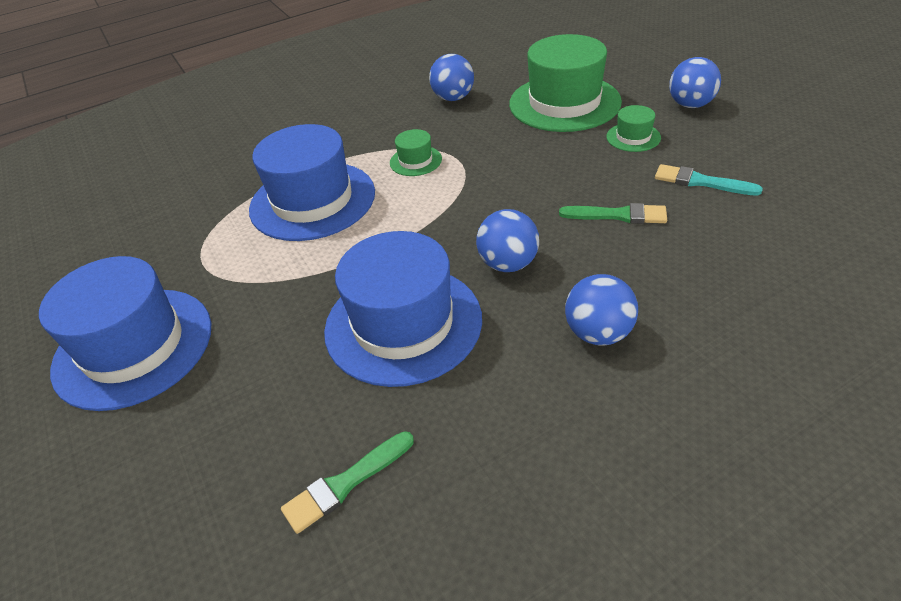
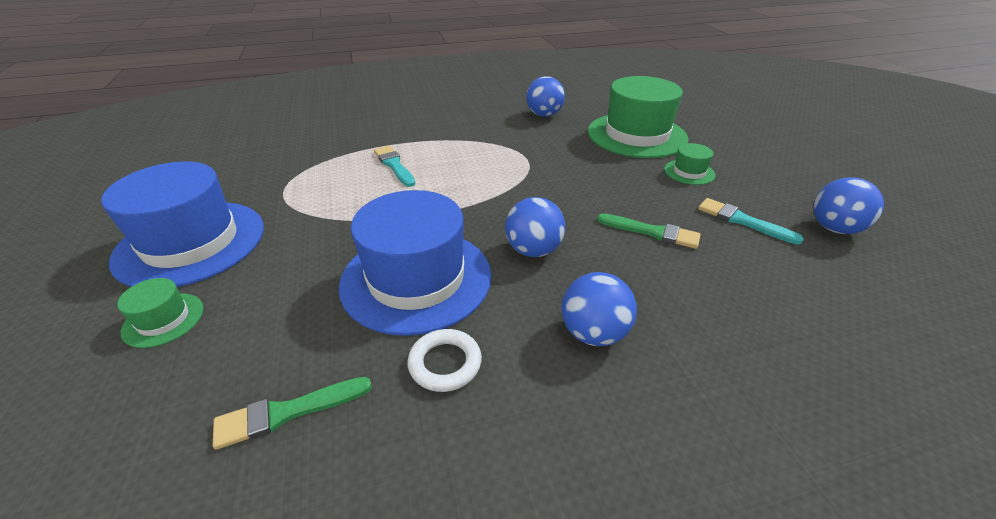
camera: 10 degrees right, 5 degrees down
blue hat [249,124,375,241] -> turquoise brush [374,146,415,187]
green hat [390,129,442,176] -> green hat moved to [117,278,204,348]
blue ball [669,57,721,108] -> blue ball moved to [814,177,884,234]
none -> white ring [407,329,482,392]

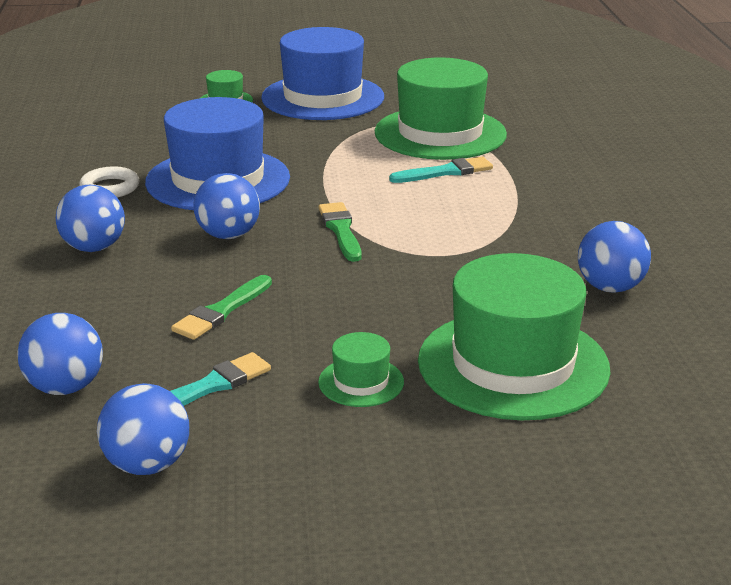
camera: 100 degrees right, 10 degrees down
green brush [213,377,372,450] -> green brush moved to [319,202,362,262]
none -> blue ball [17,313,103,395]
none -> green hat [375,57,507,160]

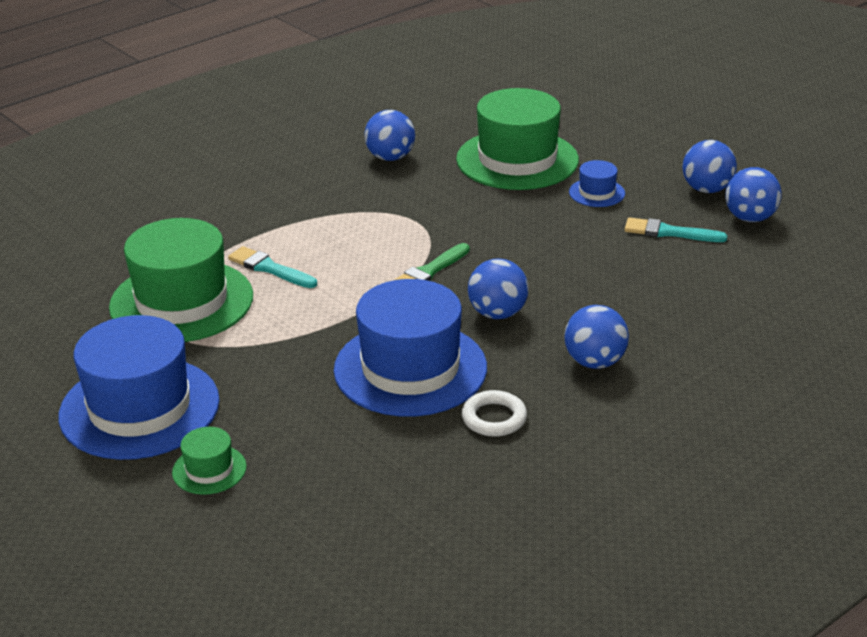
camera: 125 degrees left, 5 degrees up
blue ball [17,313,103,395] -> blue ball moved to [683,140,737,193]
green brush [171,275,272,340] -> none
green hat [318,332,404,407] -> blue hat [569,160,625,207]

